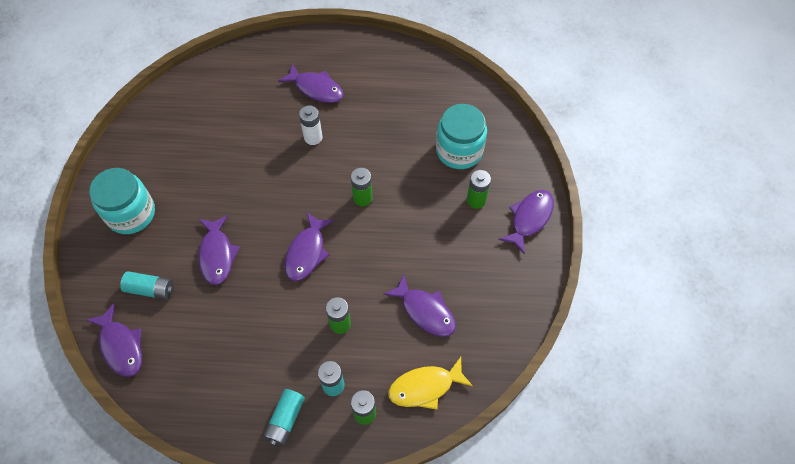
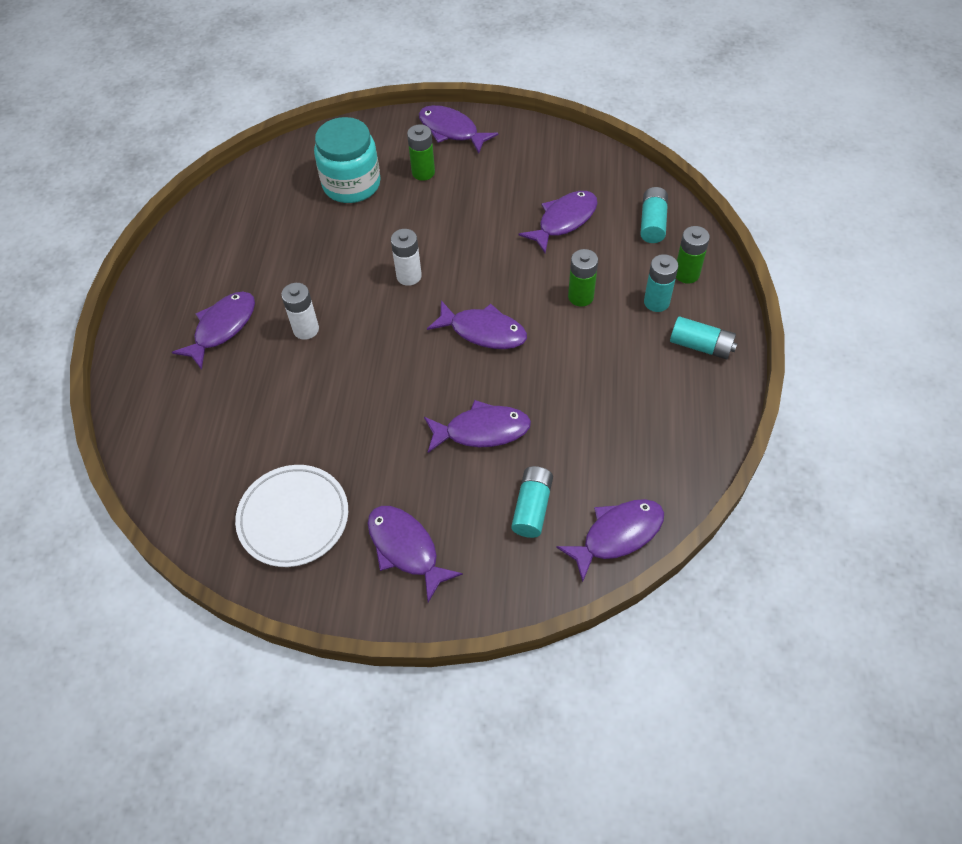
camera: 85 degrees left, 5 degrees down
turquoise jar [89,168,155,234] -> purple fish [367,506,463,602]
green battery [351,168,373,206] -> white battery [391,229,422,286]
yellow fish [388,357,473,410] -> turquoise battery [640,187,668,243]
none -> white plate [235,465,348,567]

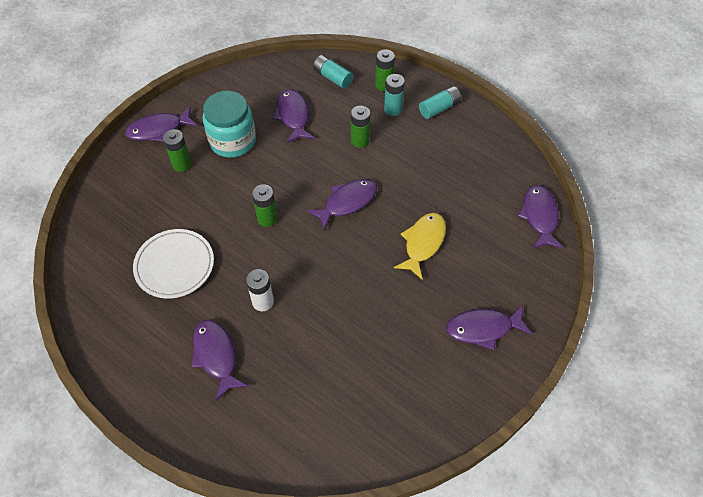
camera: 60 degrees left, 0 degrees up
white plate [235,465,348,567] -> white plate moved to [133,229,214,299]
turquoise jar [314,117,381,203] -> turquoise jar moved to [203,91,256,158]
white battery [391,229,422,286] -> green battery [252,184,277,227]
purple fish [424,400,531,453] -> yellow fish [394,213,446,280]
turquoise battery [511,466,553,538] -> none

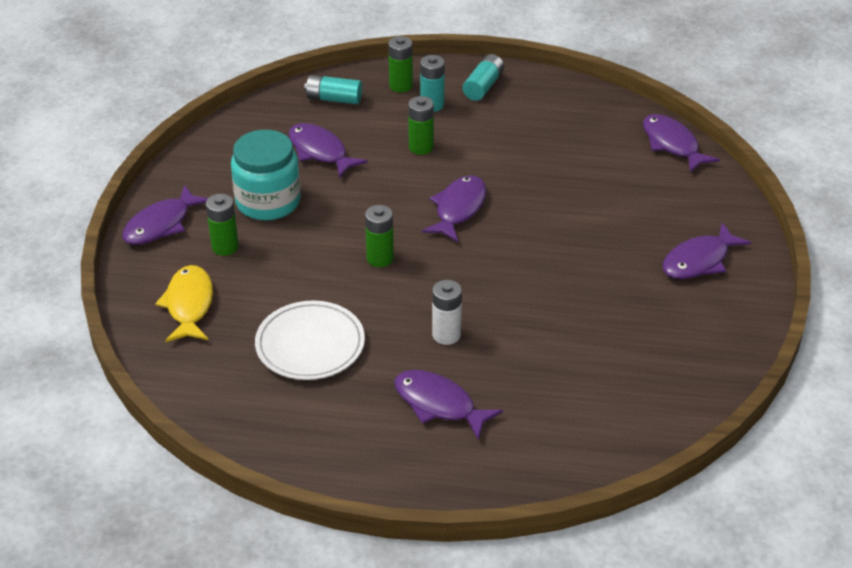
camera: 30 degrees left, 15 degrees down
yellow fish [394,213,446,280] -> yellow fish moved to [155,265,213,342]

